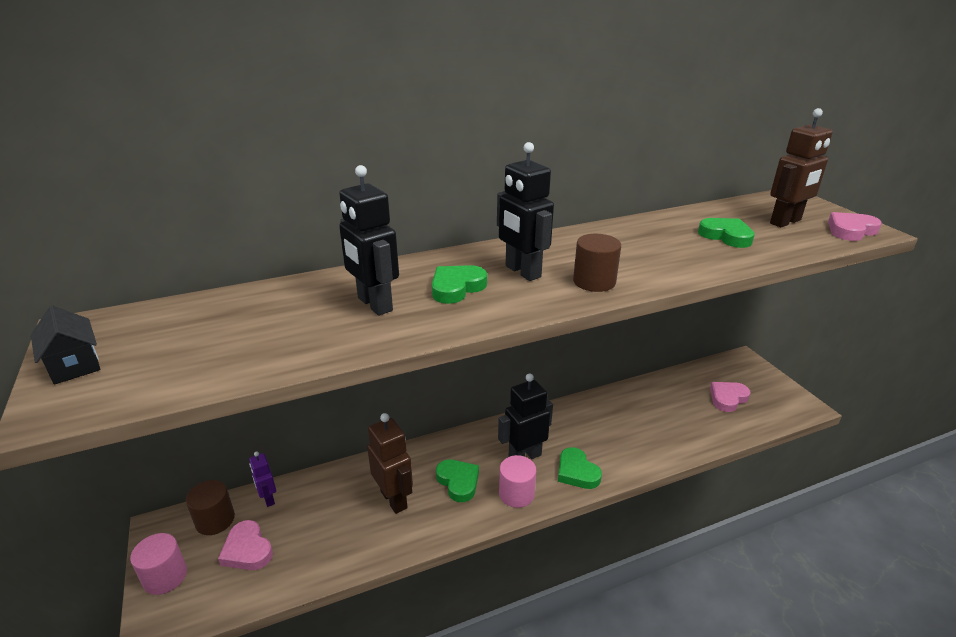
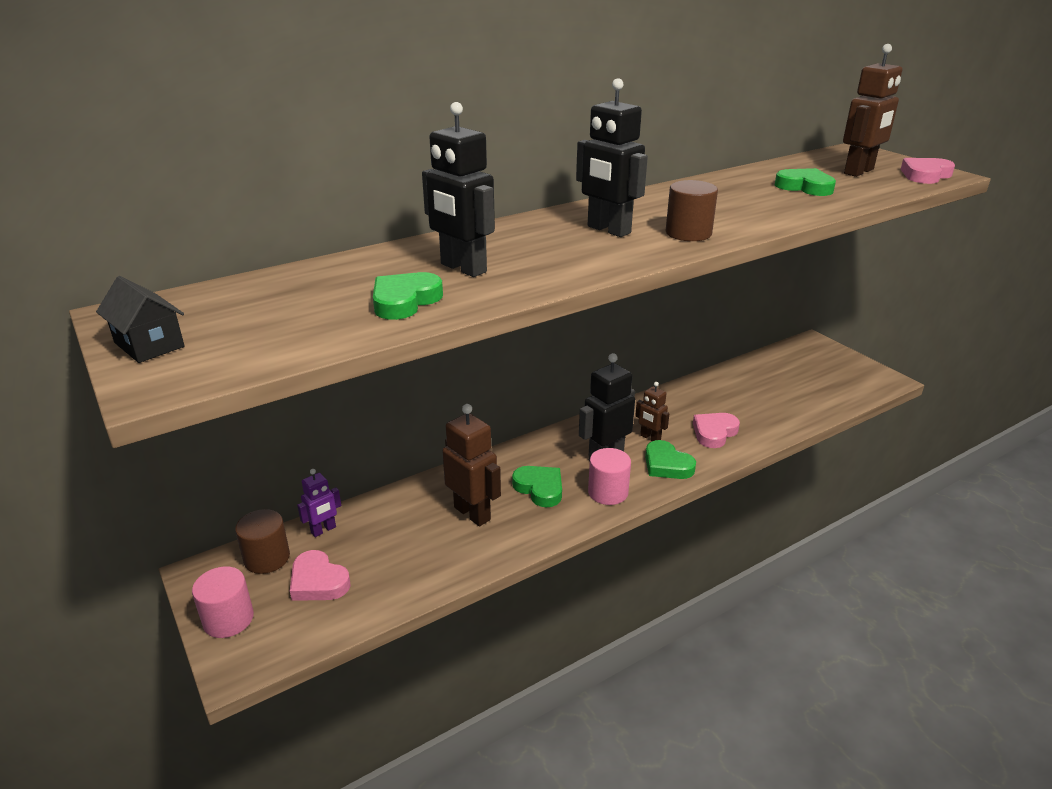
camera: 10 degrees left, 0 degrees up
purple robot [249,451,276,507] -> purple robot turned 90 degrees counterclockwise [297,469,341,537]
green heart [432,265,487,304] -> green heart moved to [373,272,443,320]
pink heart [710,382,750,412] -> pink heart moved to [693,413,740,448]
none -> brown robot [635,382,669,441]

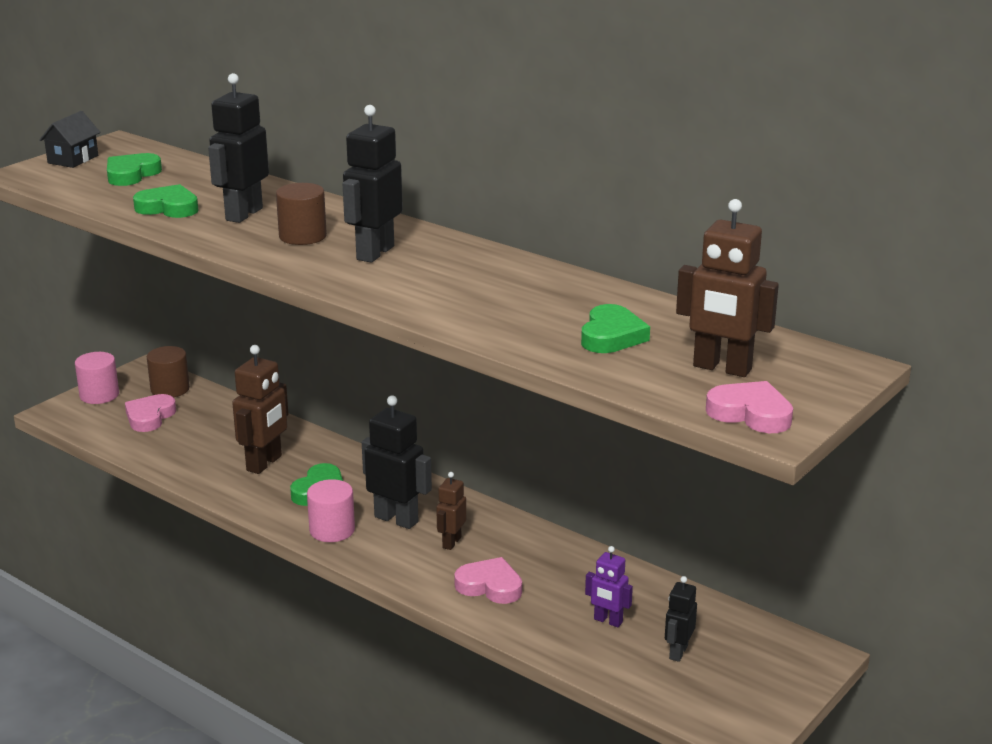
camera: 70 degrees right, 5 degrees down
purple robot [297,469,341,537] -> purple robot moved to [585,546,633,627]
green heart [645,440,696,479] -> green heart moved to [107,153,162,186]
brown cylinder [665,180,718,241] -> brown cylinder moved to [276,183,327,245]
none -> black robot [665,576,697,662]

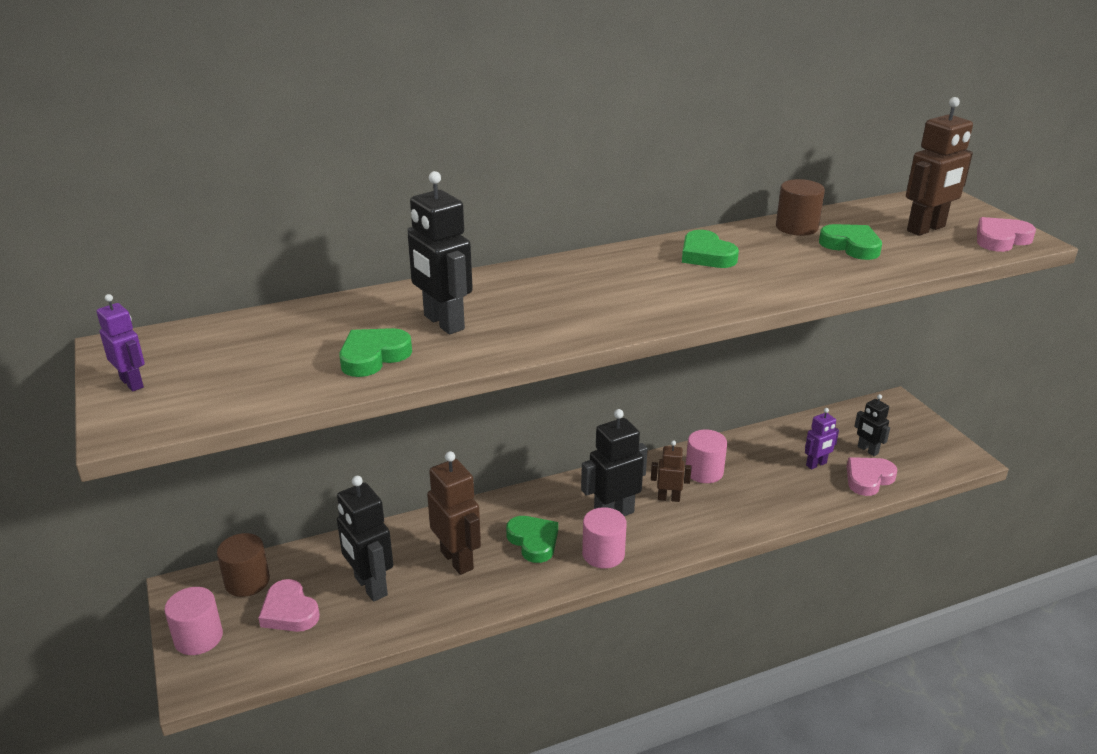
camera: 60 degrees left, 5 degrees up
black house [39,111,101,168] -> purple robot [97,294,145,391]
green heart [107,153,162,186] -> green heart moved to [682,230,739,268]
brown cylinder [276,183,327,245] -> brown cylinder moved to [776,179,825,236]
black robot [343,105,403,263] -> black robot moved to [337,476,393,602]
brown robot [436,472,466,550] -> brown robot turned 135 degrees clockwise [651,440,691,502]
pink heart [454,557,522,604] -> pink heart moved to [847,457,897,496]
none -> pink cylinder [686,429,727,483]

